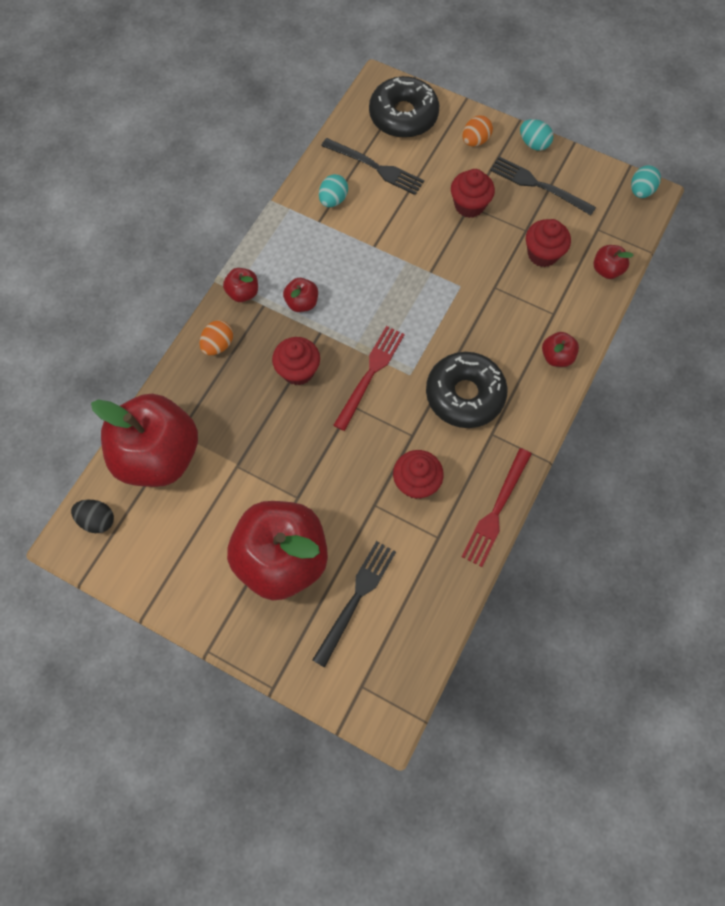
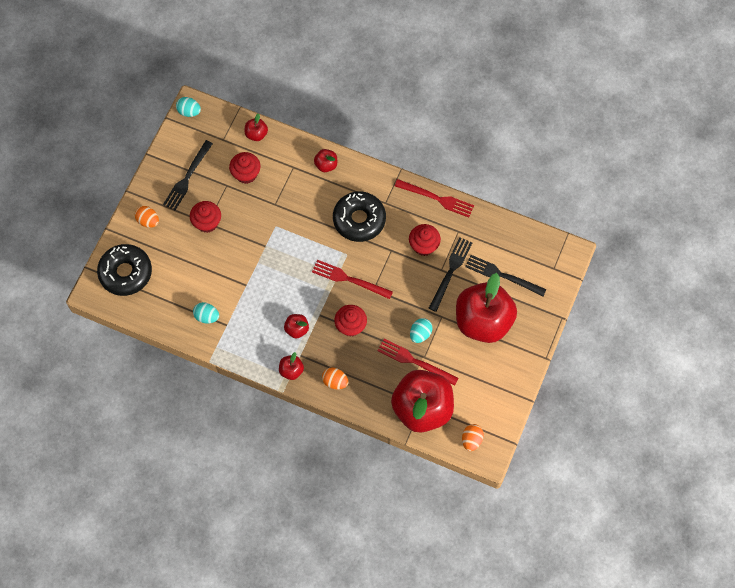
camera: 95 degrees left, 0 degrees up
black egg [71,500,114,533] -> orange egg [462,424,484,451]
black fork [321,138,424,195] -> black fork moved to [429,237,472,312]
turquoise egg [520,119,553,151] -> turquoise egg moved to [410,318,433,343]
none -> red fork [377,338,459,386]

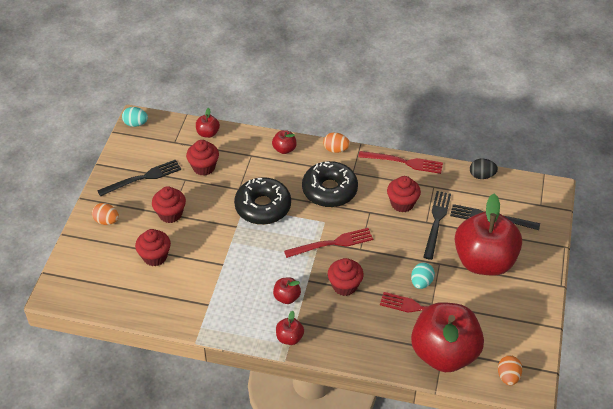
camera: 10 degrees left, 20 degrees down
black donut [97,244,152,296] -> black donut moved to [234,177,291,225]
black fork [163,140,213,210] -> black fork turned 135 degrees counterclockwise [97,160,181,197]
turquoise egg [193,302,219,324] -> none
red fork [312,260,393,299] -> red fork turned 150 degrees clockwise [284,228,373,258]
orange egg [322,367,349,389] -> orange egg moved to [323,132,350,153]
none -> red cupcake [135,229,171,266]
none -> black egg [470,159,498,179]

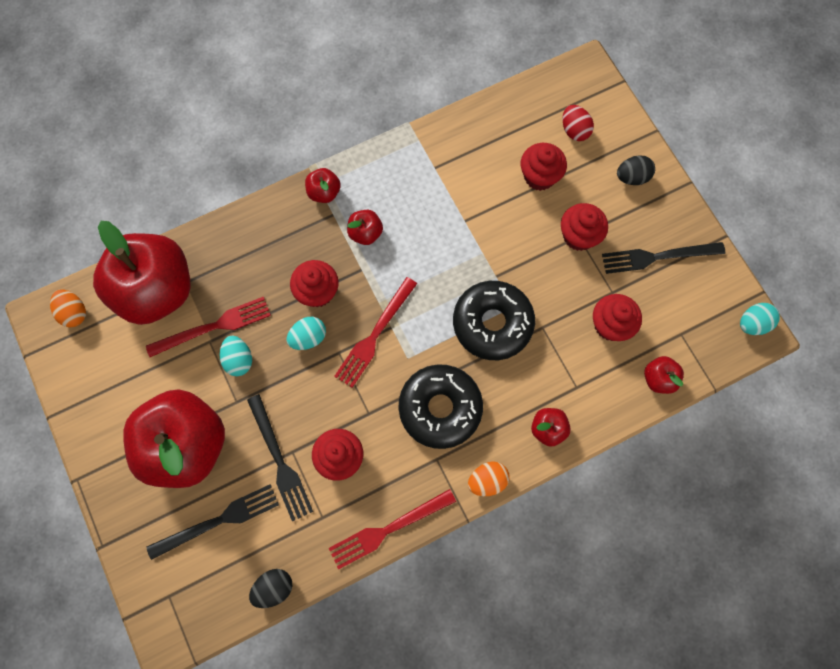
camera: 140 degrees right, 25 degrees up
orange egg [92,203,119,225] -> black egg [617,155,655,185]
black fork [97,160,181,197] -> black fork turned 60 degrees clockwise [602,242,725,274]
none -> turquoise egg [287,317,326,350]
none -> red egg [563,105,594,141]

